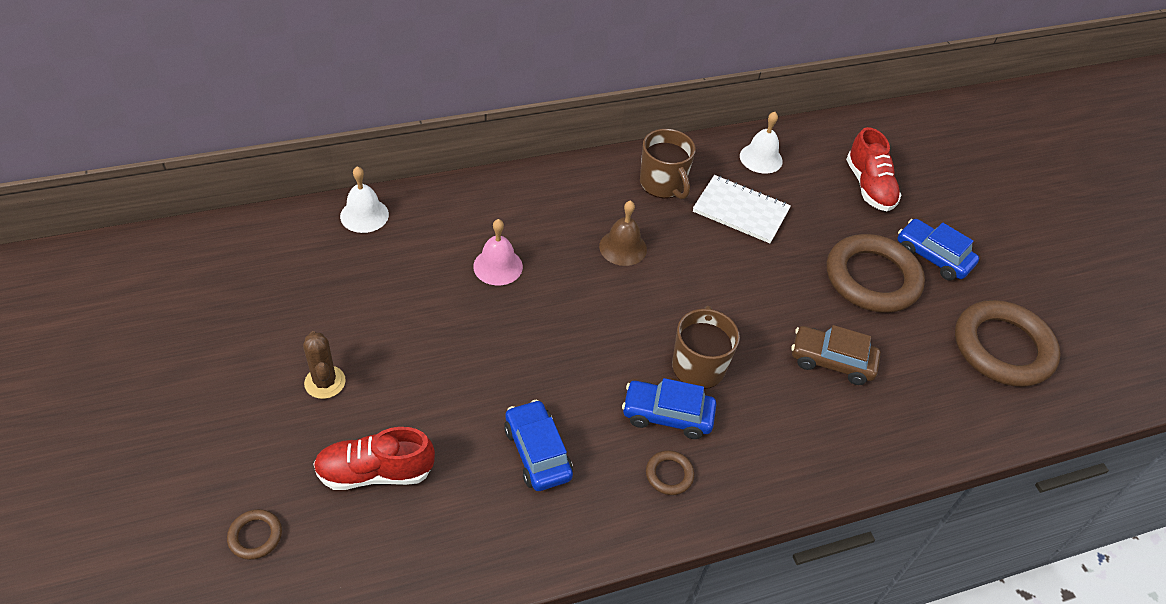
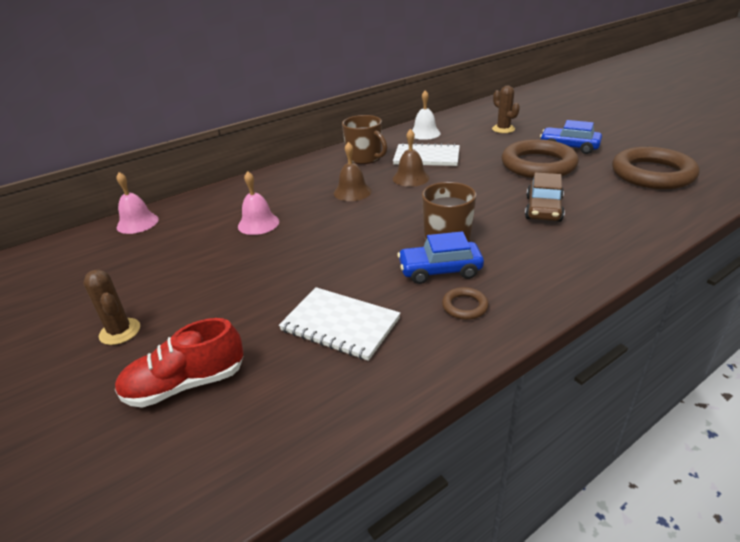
camera: 10 degrees left, 15 degrees down
brown ring [227,509,282,560] -> none
white bell [340,166,389,233] -> pink bell [116,172,159,234]
blue car [504,400,573,491] -> white notebook [279,287,400,361]
brown car [791,325,881,385] -> brown car turned 75 degrees counterclockwise [525,172,565,222]
red shoe [846,127,901,211] -> brown cactus [492,86,520,133]
none -> brown bell [393,129,429,187]

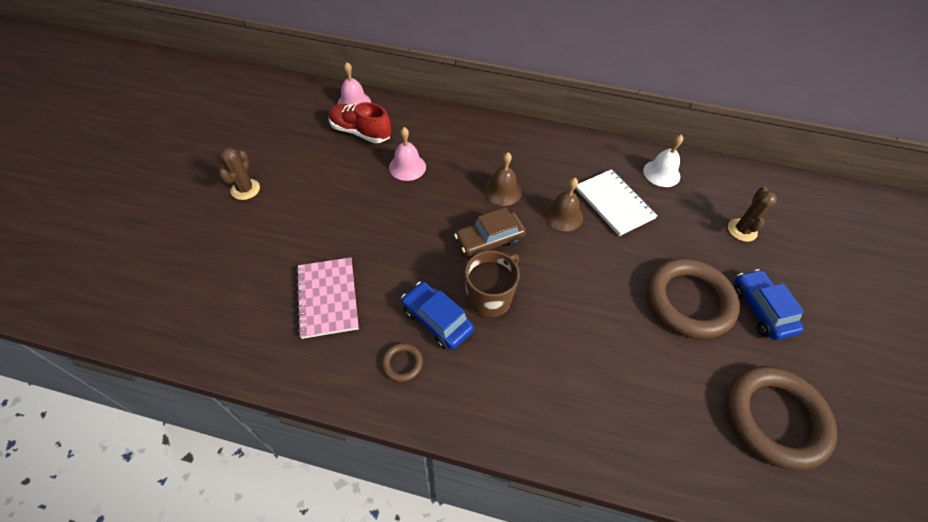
camera: 45 degrees right, 20 degrees up
red shoe [115,318,243,408] -> red shoe moved to [328,102,391,143]
white notebook [279,287,400,361] -> pink notebook [296,257,359,339]
brown mug [342,115,387,164] -> none
brown car [525,172,565,222] -> brown car moved to [454,208,526,257]

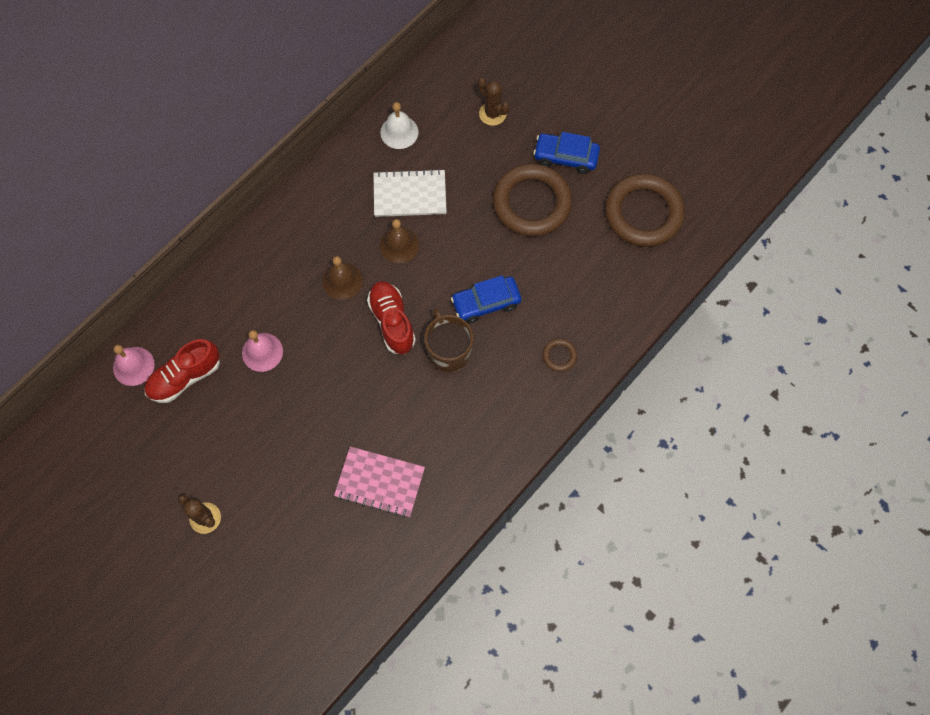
camera: 60 degrees left, 15 degrees up
brown ring [382,343,423,382] -> brown ring moved to [542,338,577,372]
blue car [401,282,474,350] -> blue car moved to [451,275,521,324]
brown car [454,208,526,257] -> red shoe [367,281,416,354]

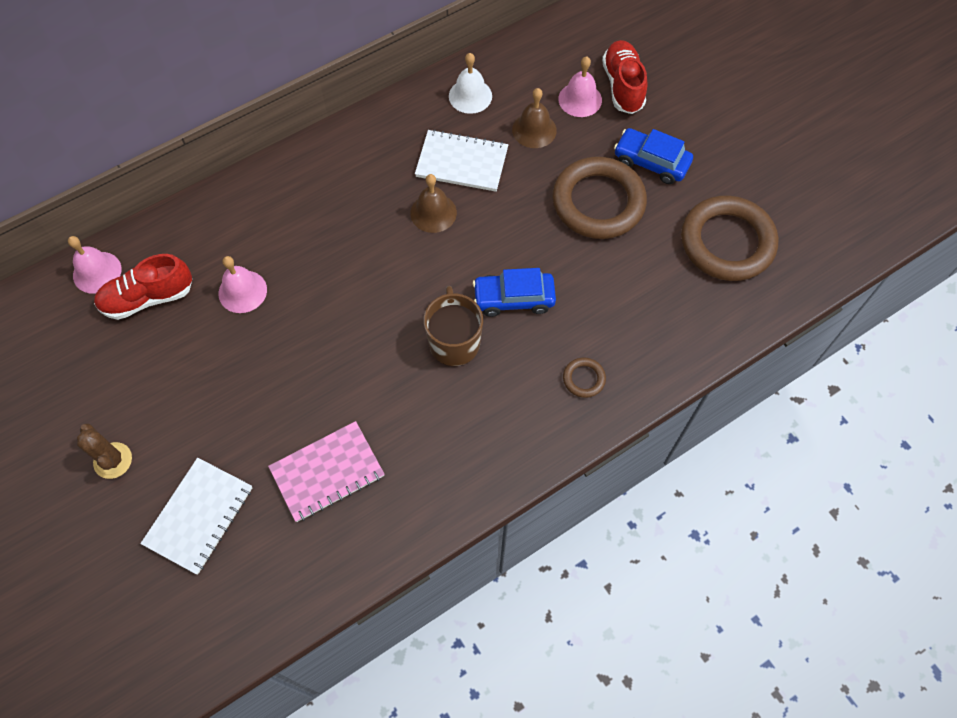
camera: 15 degrees right, 5 degrees down
brown bell [323,256,363,300] -> brown bell moved to [512,88,557,148]
pink notebook [334,446,425,518] -> pink notebook turned 60 degrees counterclockwise [268,421,384,522]
red shoe [367,281,416,354] -> red shoe moved to [602,40,648,114]
brown cactus [478,78,510,126] -> pink bell [558,56,602,117]
none -> white notebook [140,458,252,575]

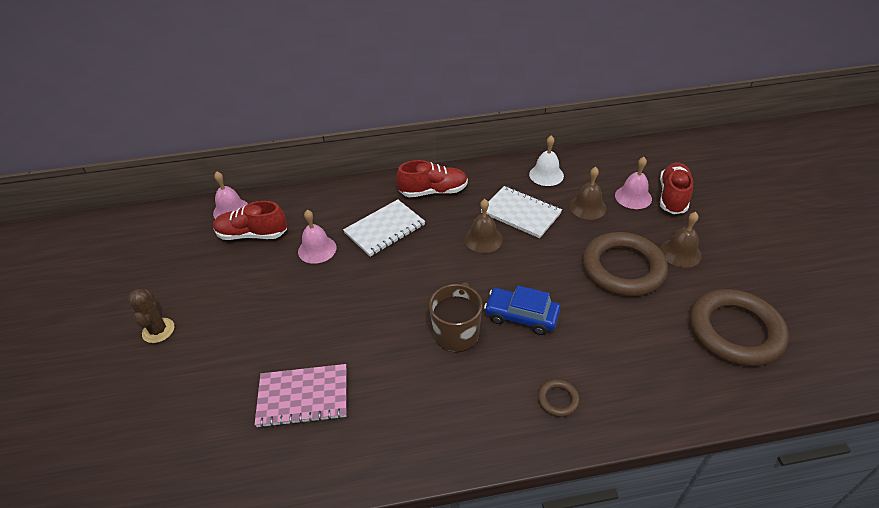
camera: 25 degrees right, 20 degrees down
white notebook [140,458,252,575] -> white notebook moved to [343,199,425,257]
blue car [614,128,693,184] -> brown bell [660,212,701,268]
none -> red shoe [396,160,468,197]

